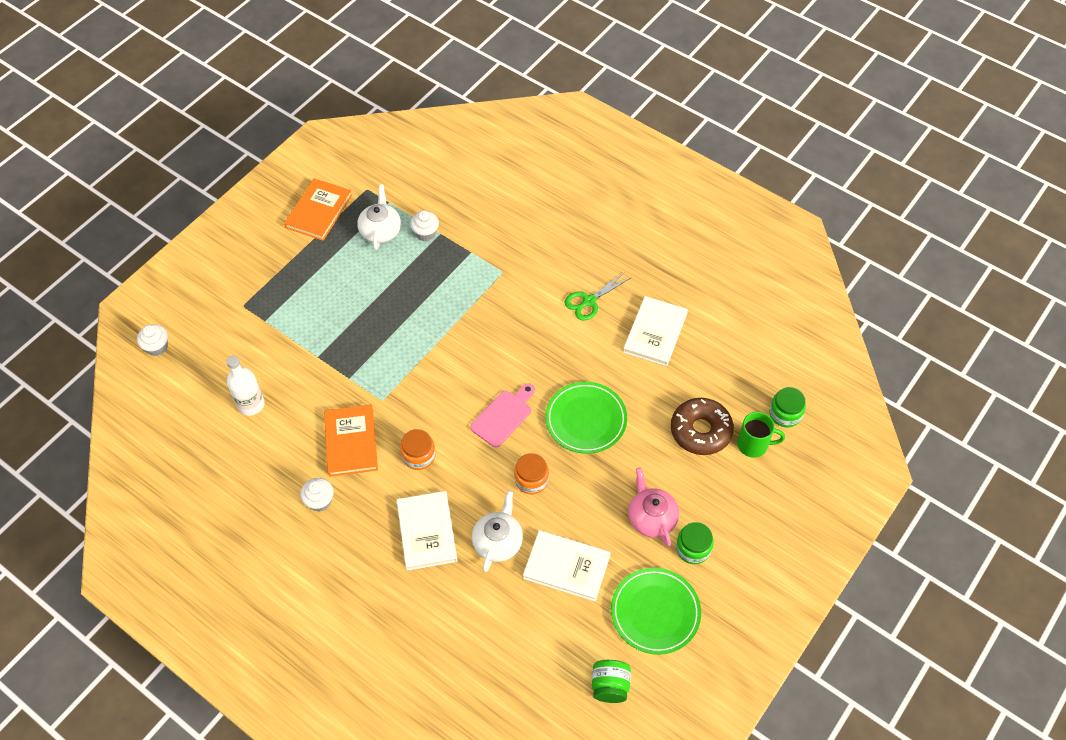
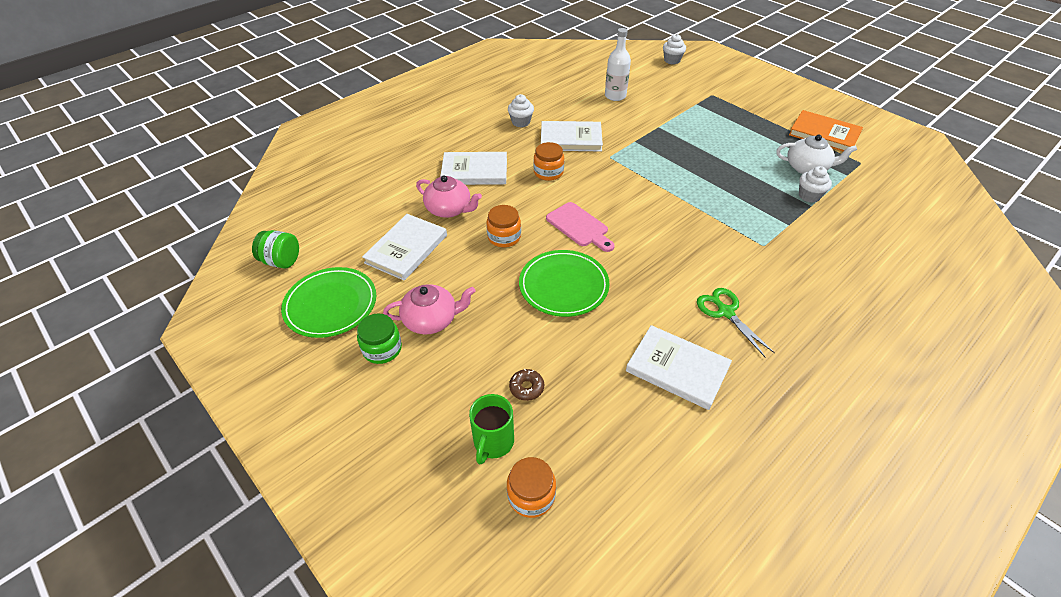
camera: 100 degrees right, 10 degrees down
orange book [324,404,378,477] -> white book [541,121,603,151]
white teapot [472,490,523,572] -> pink teapot [416,176,482,218]
brown donut [671,398,734,455] -> brown donut [509,369,544,401], size x0.45
green jar [769,387,806,427] -> orange jar [507,457,556,518]

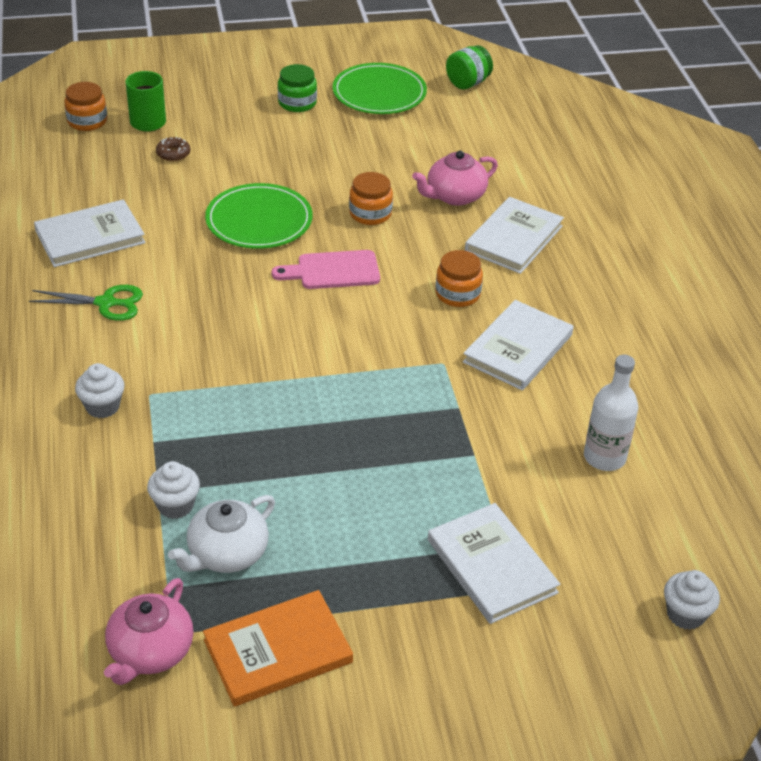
camera: 120 degrees right, 5 degrees down
white book [362,214,447,281] -> white book moved to [428,503,560,624]
pink teapot [383,284,476,334] -> pink teapot moved to [104,578,193,685]
white cupcake [508,94,534,128] -> white cupcake moved to [75,363,125,418]

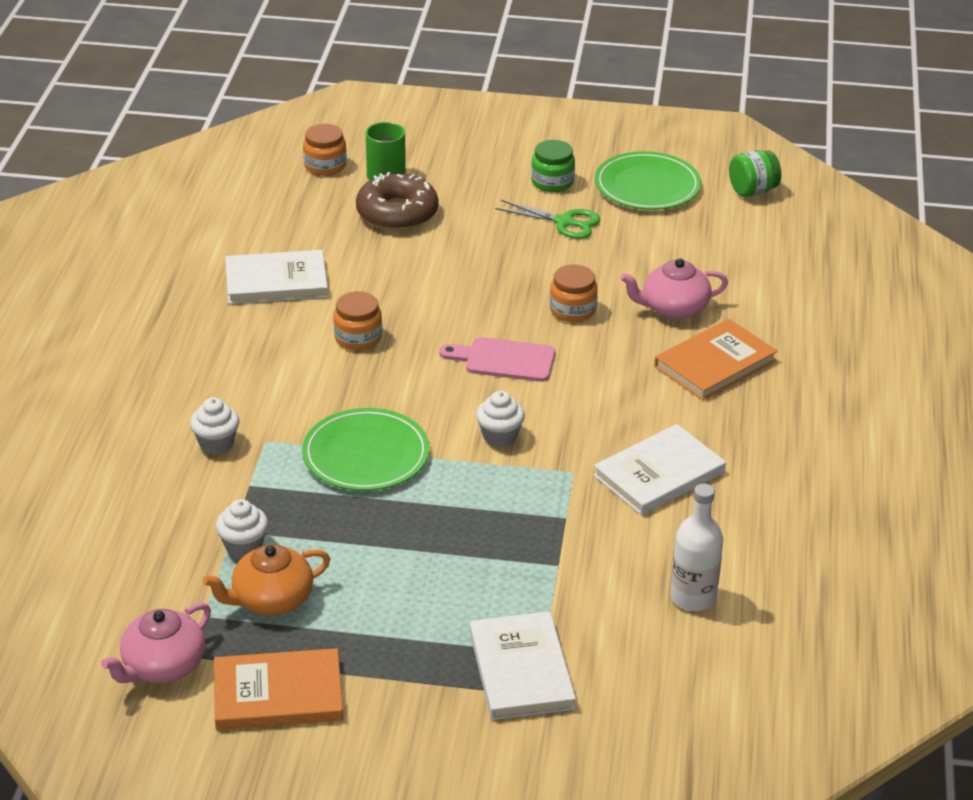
camera: 20 degrees right, 5 degrees down
green scissors [29,285,143,321] -> green scissors moved to [495,200,600,239]
brown donut [156,137,190,161] -> brown donut [356,172,438,231], size x2.24
white teapot [168,495,275,573] -> orange teapot [203,544,330,615]
green plate [205,183,313,249] -> green plate moved to [302,408,430,491]
orange jar [435,250,483,307] -> orange jar moved to [333,291,382,350]
white book [465,197,564,274] -> orange book [654,319,778,400]
white cupcake [664,570,720,630] -> white cupcake moved to [476,391,525,447]

